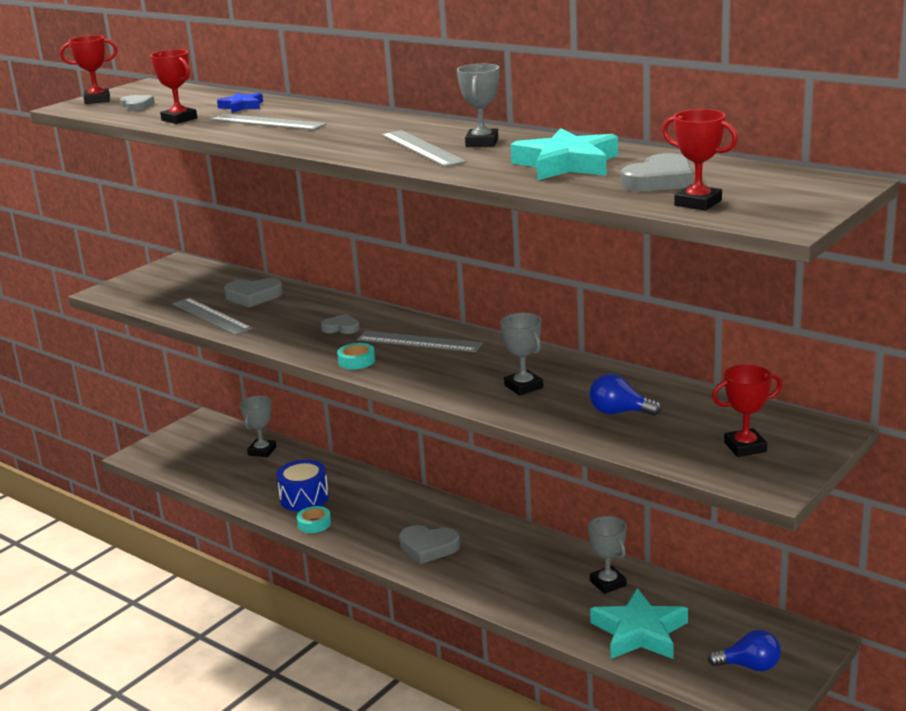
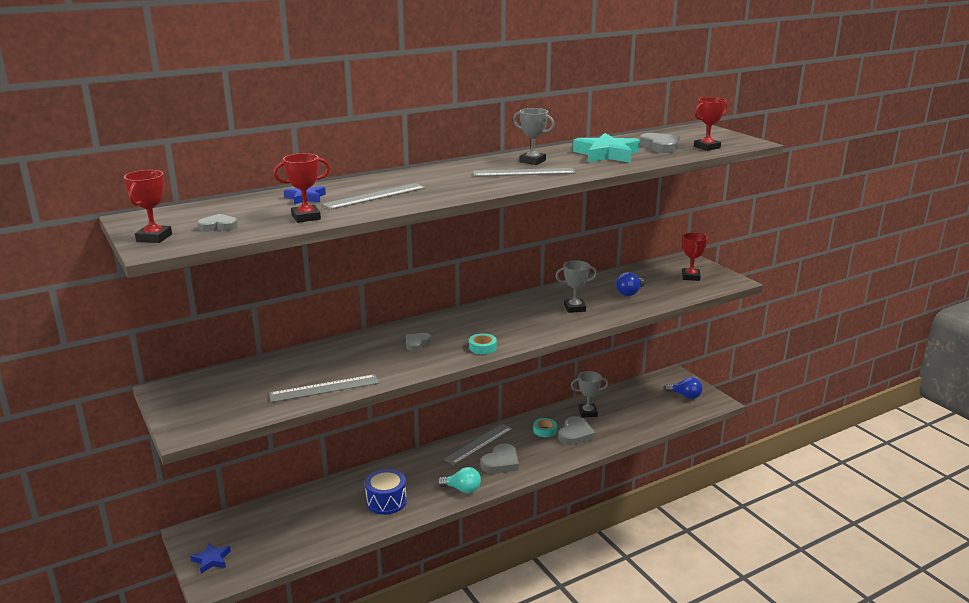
camera: 70 degrees left, 0 degrees up
grey heart [224,278,283,307] -> grey heart moved to [559,416,595,445]
grey trophy [240,395,277,457] -> none
turquoise tape [297,506,331,533] -> turquoise tape moved to [533,418,557,437]
grey ruler [357,331,483,352] -> grey ruler moved to [444,424,512,465]
turquoise star [590,588,688,659] -> none
blue light bulb [707,630,781,671] -> blue light bulb turned 90 degrees clockwise [665,377,703,399]
none -> blue star [191,543,231,574]
none -> turquoise light bulb [437,467,481,493]

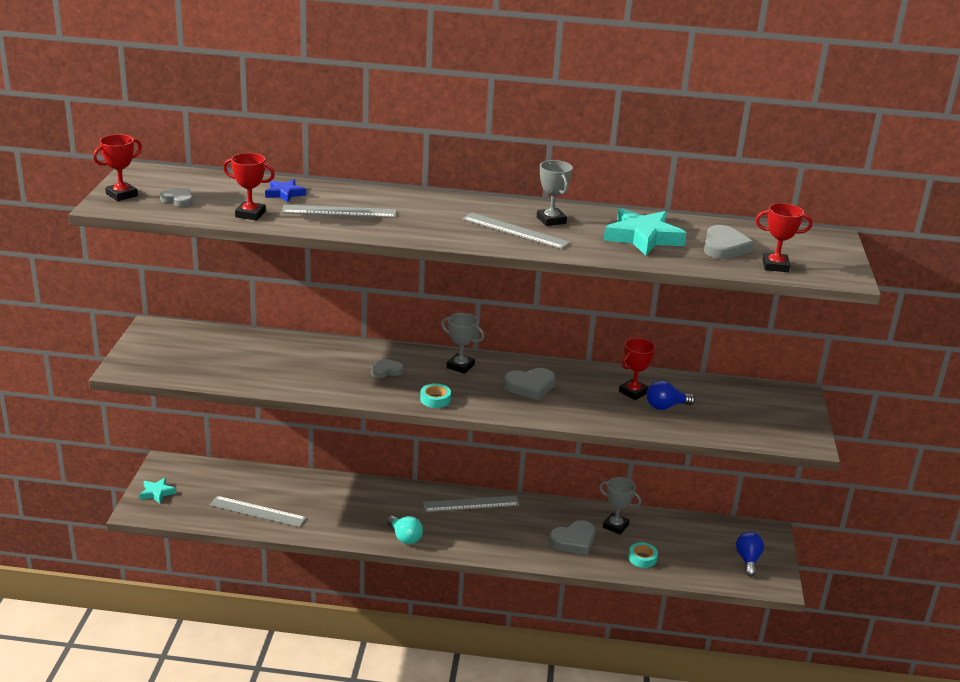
camera: 35 degrees right, 5 degrees up
blue star [191,543,231,574] -> turquoise star [139,477,176,504]
grey ruler [269,374,379,403] -> grey ruler moved to [210,496,306,527]
blue drum [365,469,407,515] -> none
grey heart [481,443,519,474] -> grey heart moved to [503,368,555,400]
turquoise tape [533,418,557,437] -> turquoise tape moved to [628,542,658,568]
grey trophy [555,260,597,313] -> grey trophy moved to [441,313,484,374]
blue light bulb [665,377,703,399] -> blue light bulb turned 150 degrees counterclockwise [736,532,764,577]
red trophy [682,233,708,281] -> red trophy moved to [619,338,655,400]

